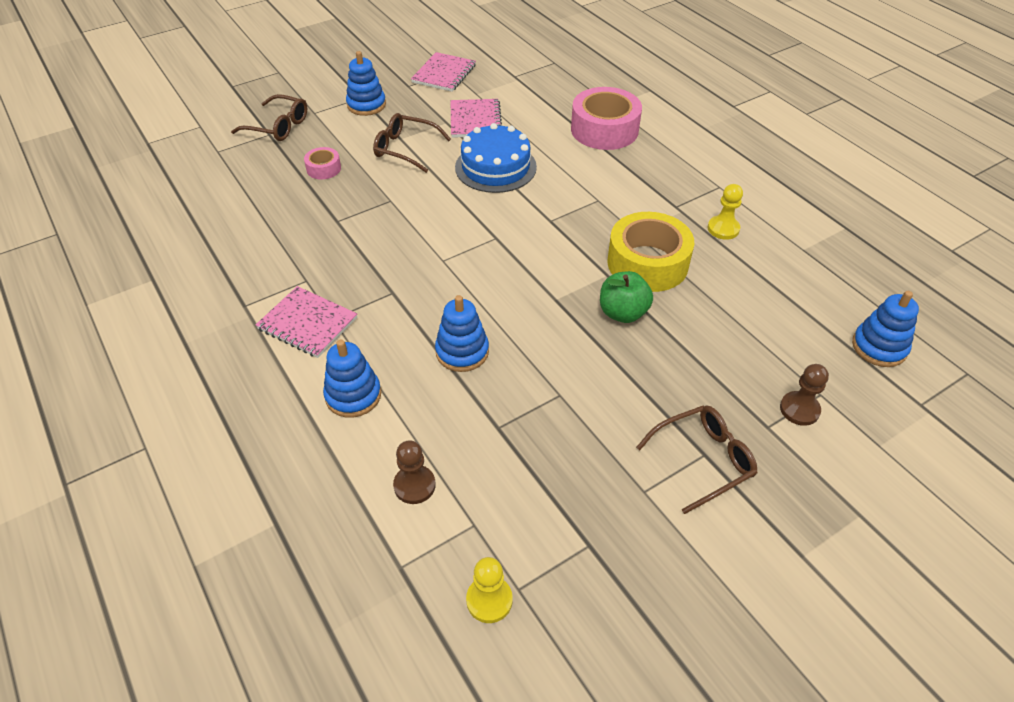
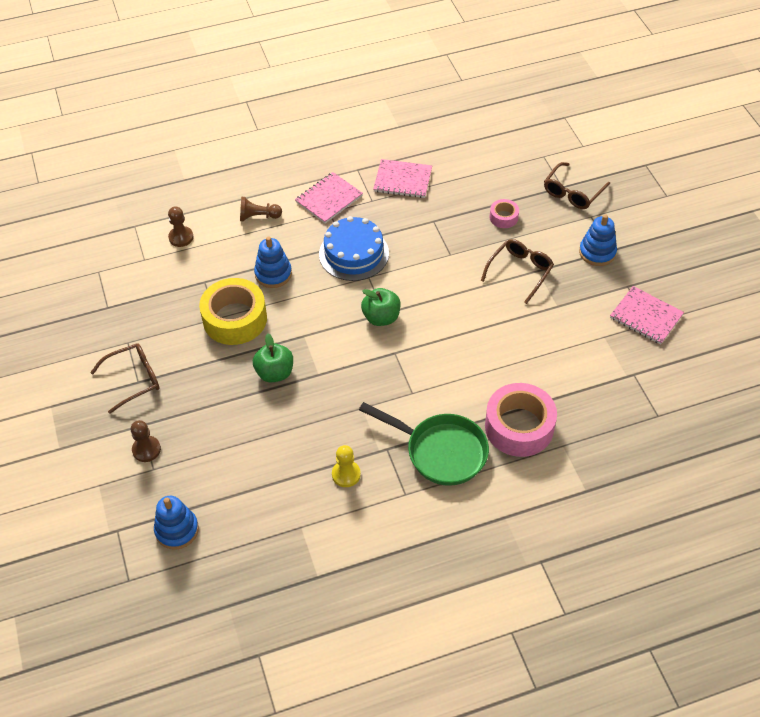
camera: 105 degrees right, 5 degrees up
blue stacking toy [323,340,381,418] -> brown pawn [240,197,282,221]
pink notebook [451,99,502,138] -> pink notebook moved to [373,159,432,198]
blue cake [455,123,537,193] -> blue cake moved to [319,216,389,281]
yellow pawn [466,557,513,623] -> none
yellow tape [607,212,694,292] -> yellow tape moved to [199,278,267,345]
brown glasses [636,406,757,514] -> brown glasses turned 105 degrees counterclockwise [90,343,160,414]
none -> green pan [359,402,489,486]
none -> green apple [361,288,400,326]

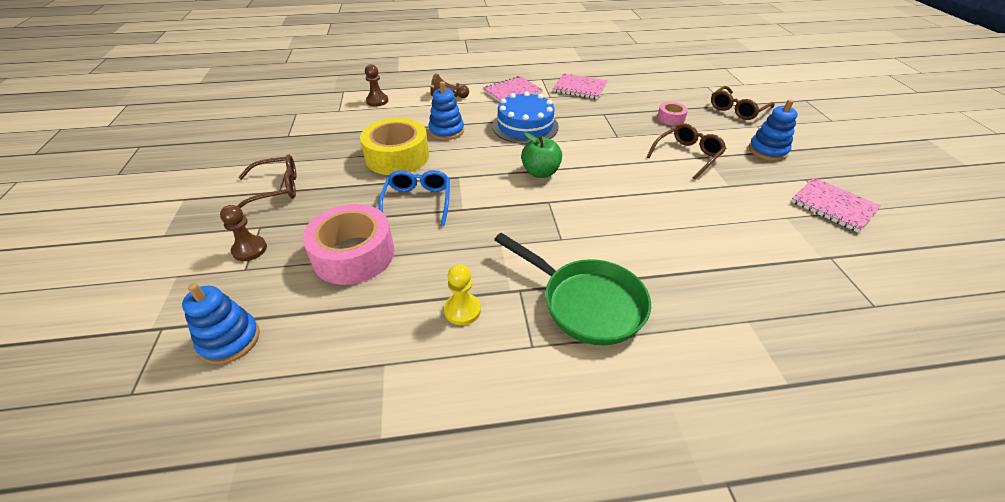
camera: 10 degrees right, 10 degrees down
green apple [253,334,293,383] -> blue glasses [378,170,450,226]
pink tape [485,383,557,457] -> pink tape moved to [302,204,394,285]

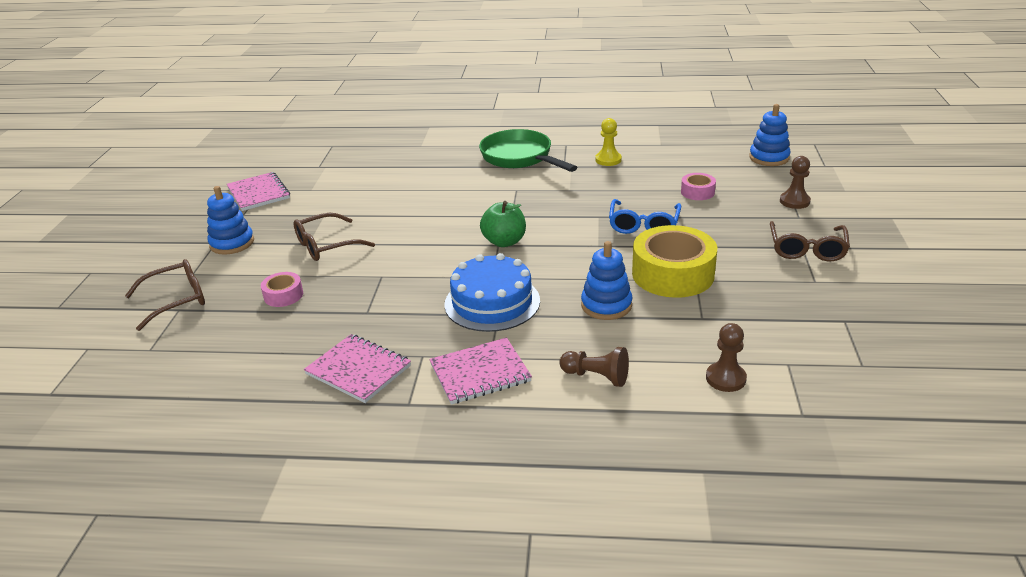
camera: 165 degrees left, 10 degrees down
brown glasses [237,154,296,209] -> brown glasses turned 75 degrees counterclockwise [770,221,850,262]
pink tape [302,204,394,285] -> pink tape [681,173,716,200], size x0.48

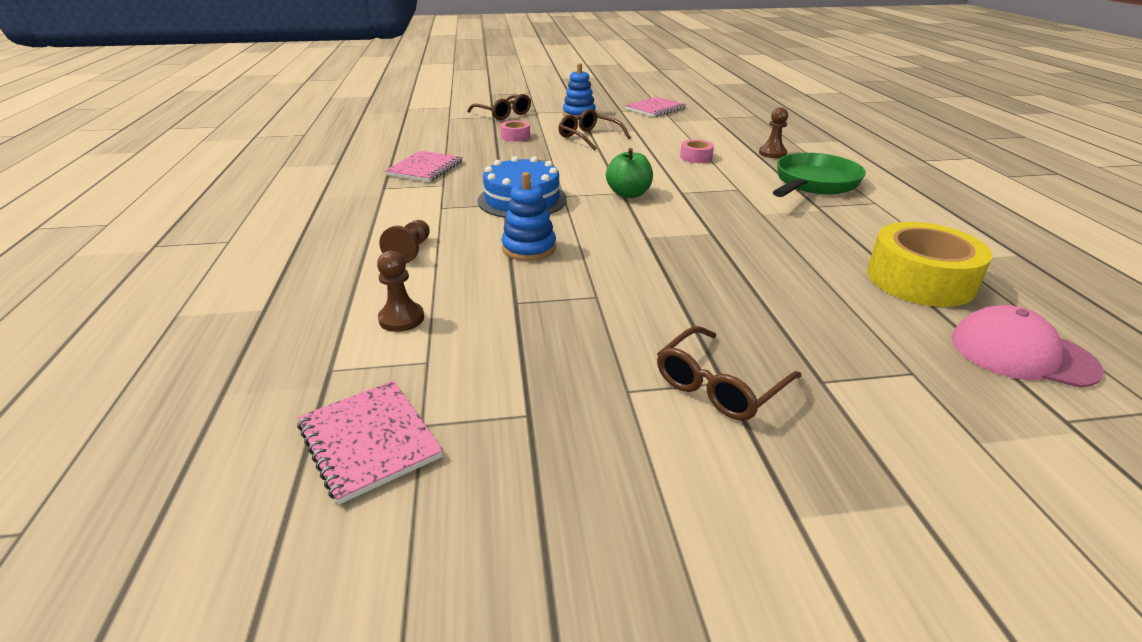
camera: 75 degrees right, 0 degrees up
pink notebook [429,338,532,405] -> pink notebook moved to [297,380,443,505]
yellow pawn [595,118,622,166] -> none
blue glasses [609,199,681,234] -> none
yellow tape [632,225,717,298] -> yellow tape moved to [867,222,992,307]
pink tape [681,173,716,200] -> pink tape moved to [680,140,714,163]
blue stacking toy [749,104,791,166] -> pink cap [951,305,1104,388]
brown glasses [770,221,850,262] -> brown glasses turned 45 degrees counterclockwise [657,326,802,421]
brown pawn [780,156,811,209] -> brown pawn moved to [759,107,788,158]

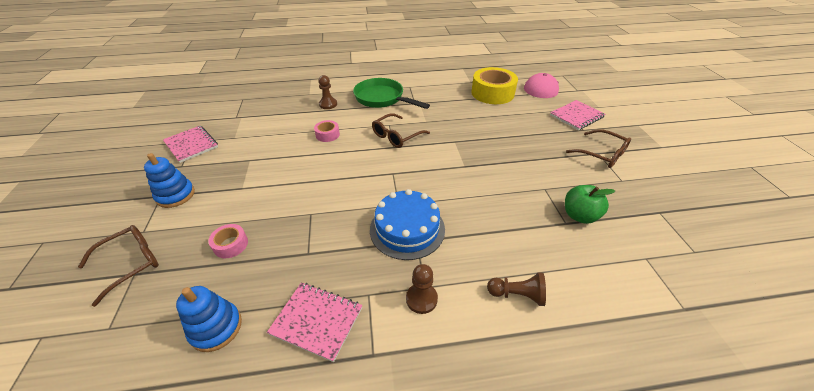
camera: 90 degrees left, 10 degrees up
pink notebook [297,380,443,505] -> pink notebook moved to [550,100,605,130]
brown pawn [377,251,424,332] -> brown pawn moved to [406,264,438,314]
blue stacking toy [501,172,556,261] -> blue stacking toy moved to [176,286,242,352]
brown glasses [558,109,631,151] -> brown glasses moved to [372,113,430,148]
green apple [606,148,653,198] -> green apple moved to [565,185,615,224]

